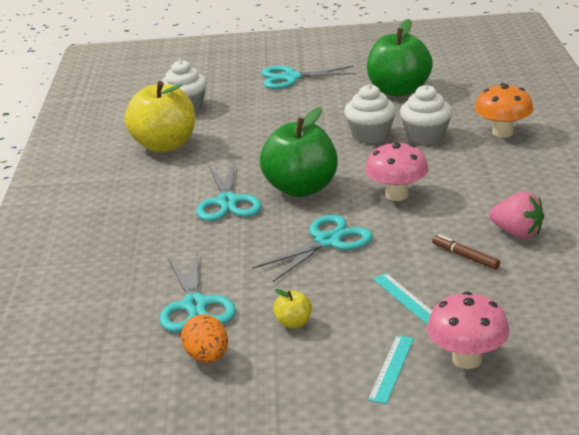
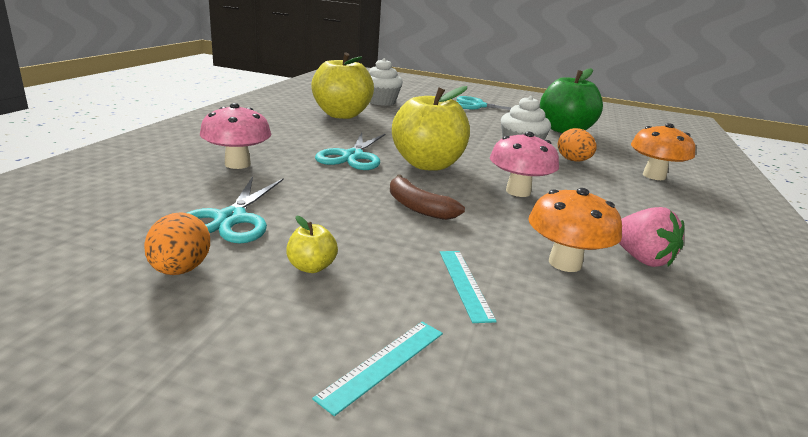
camera: 15 degrees right, 5 degrees down
turquoise scissors [252,215,373,282] -> brown banana [390,175,465,220]
green apple [260,107,338,197] -> yellow apple [392,86,470,171]
white cupcake [400,85,452,145] -> orange egg [558,128,597,162]
pink mushroom [427,291,510,369] -> pink mushroom moved to [200,103,271,169]
brown marker [432,234,500,270] -> orange mushroom [528,188,622,272]

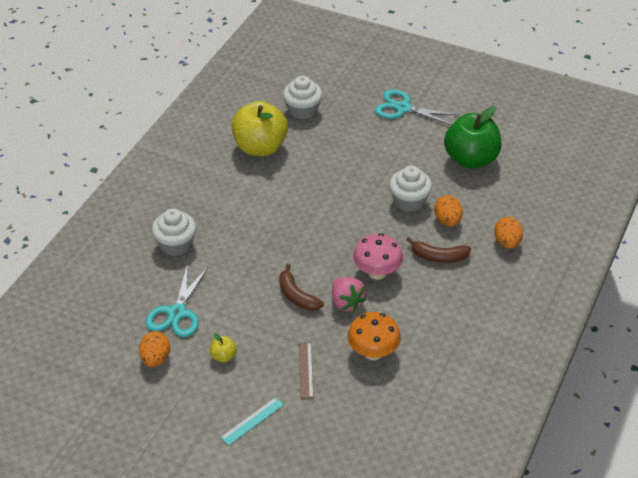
camera: 10 degrees right, 20 degrees up
pink mushroom [200,103,271,169] -> white cupcake [152,209,196,256]
turquoise scissors [315,132,386,170] -> none
yellow apple [392,86,470,171] -> none
turquoise ruler [440,251,497,323] -> brown ruler [299,342,314,398]
pink strawberry [619,207,684,267] -> pink strawberry moved to [332,277,366,312]
orange mushroom [631,123,696,180] -> orange egg [494,217,523,249]
none -> brown banana [407,237,471,263]

